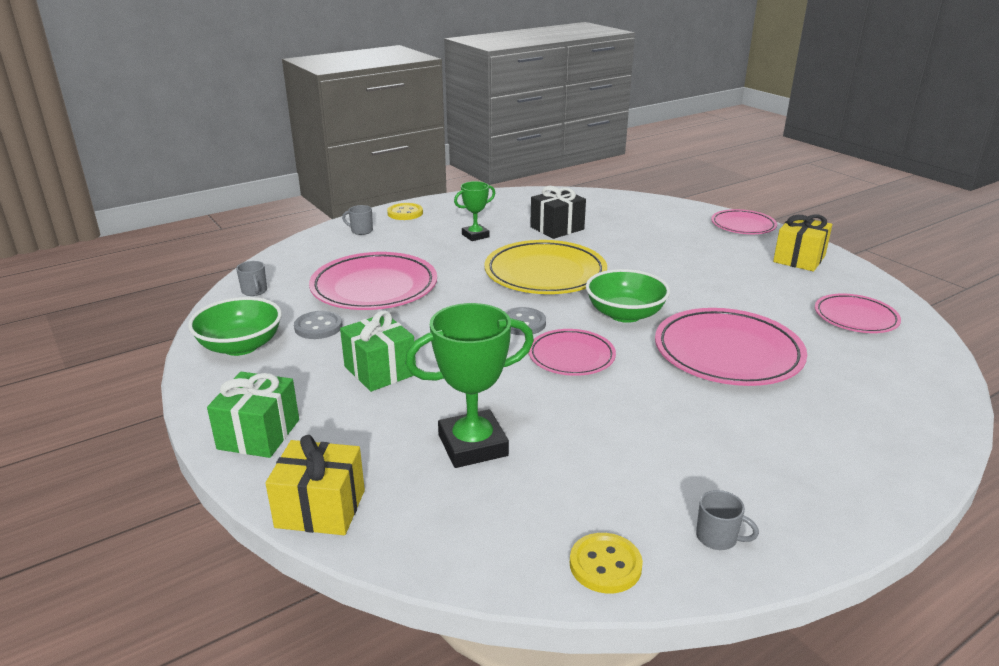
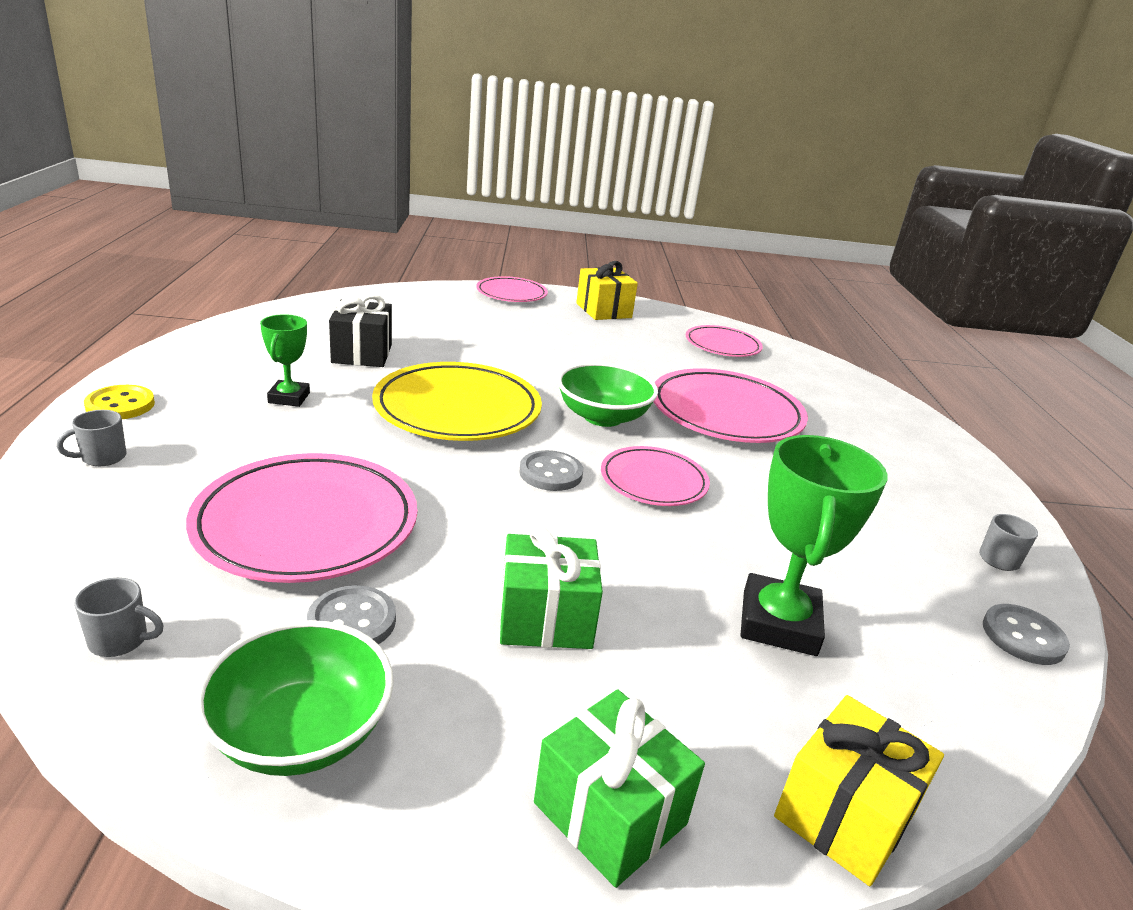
camera: 60 degrees left, 0 degrees up
yellow button [570,533,643,593] -> grey button [983,604,1070,665]

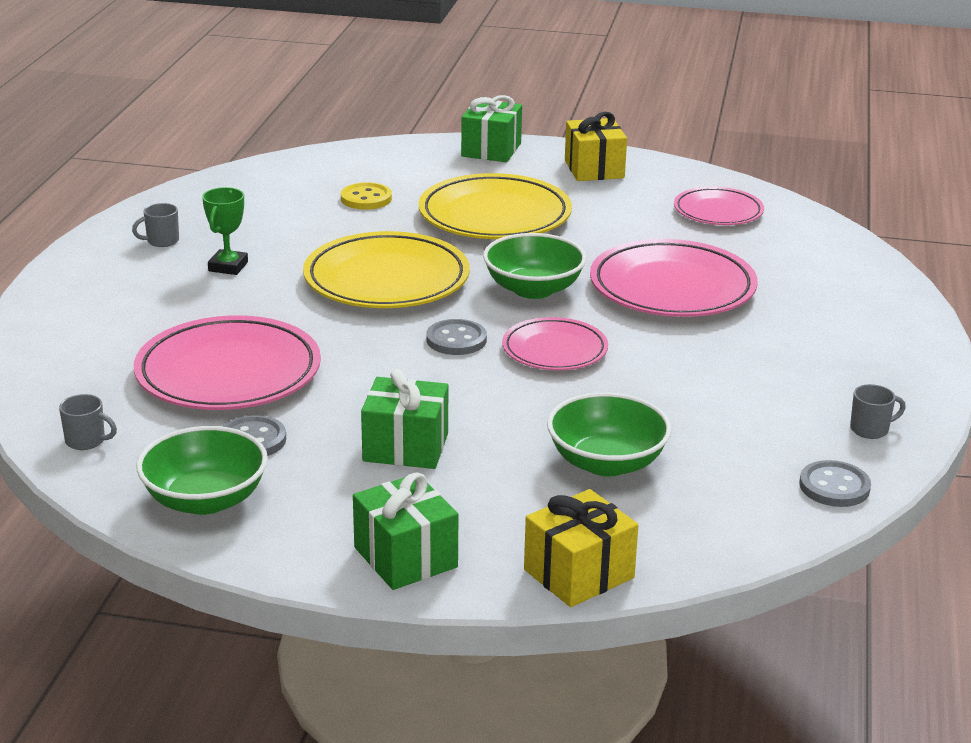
camera: 15 degrees right, 0 degrees up
grey mug [56,410,127,466] -> grey mug moved to [132,203,179,247]
yellow button [84,385,155,419] -> yellow button moved to [341,182,392,210]
black gift [329,295,392,367] -> none
pink plate [476,276,548,302] -> green gift [461,95,522,162]
green trophy [740,435,888,656] -> green bowl [547,392,672,477]
none -> yellow plate [419,173,572,239]

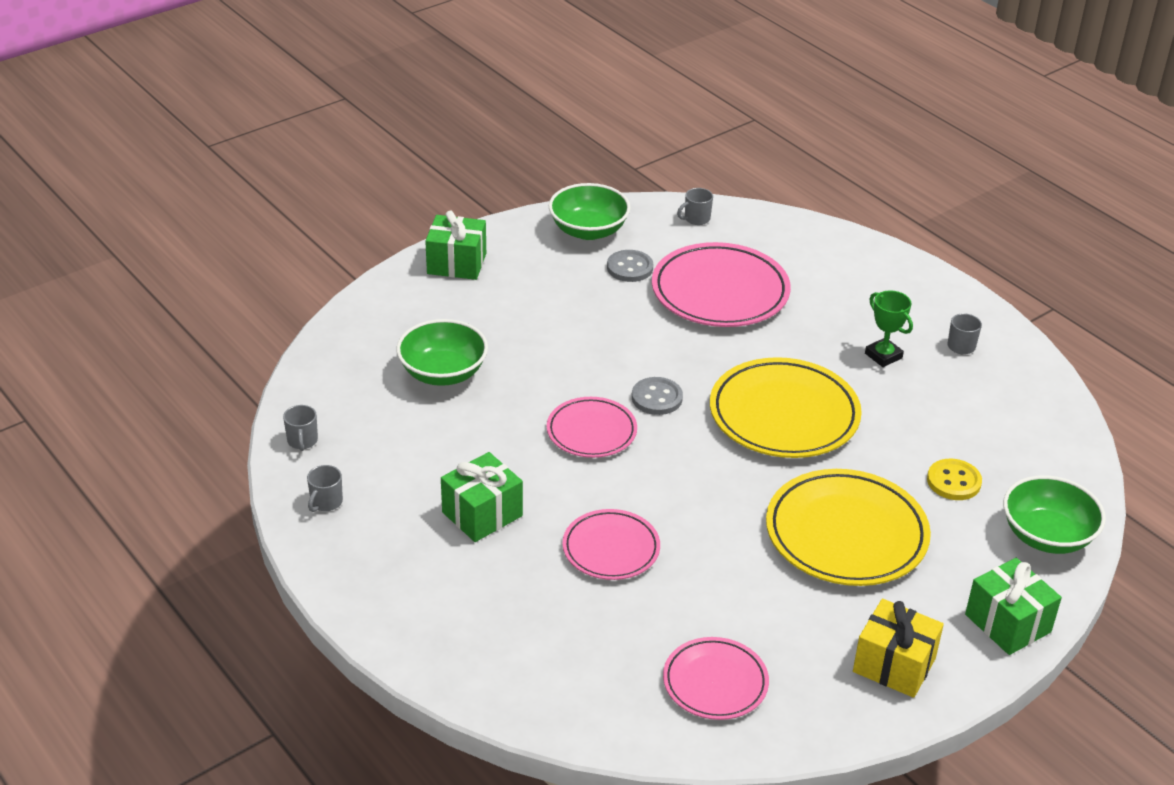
camera: 130 degrees right, 10 degrees up
green gift [361,369,448,469] -> green gift moved to [441,452,523,542]
green bowl [483,233,586,299] -> green bowl moved to [1003,475,1106,554]
yellow gift [524,489,638,607] -> none
pink plate [590,239,758,317] -> pink plate [563,509,660,580], size x0.59
grey button [799,460,871,507] -> grey mug [283,405,318,451]

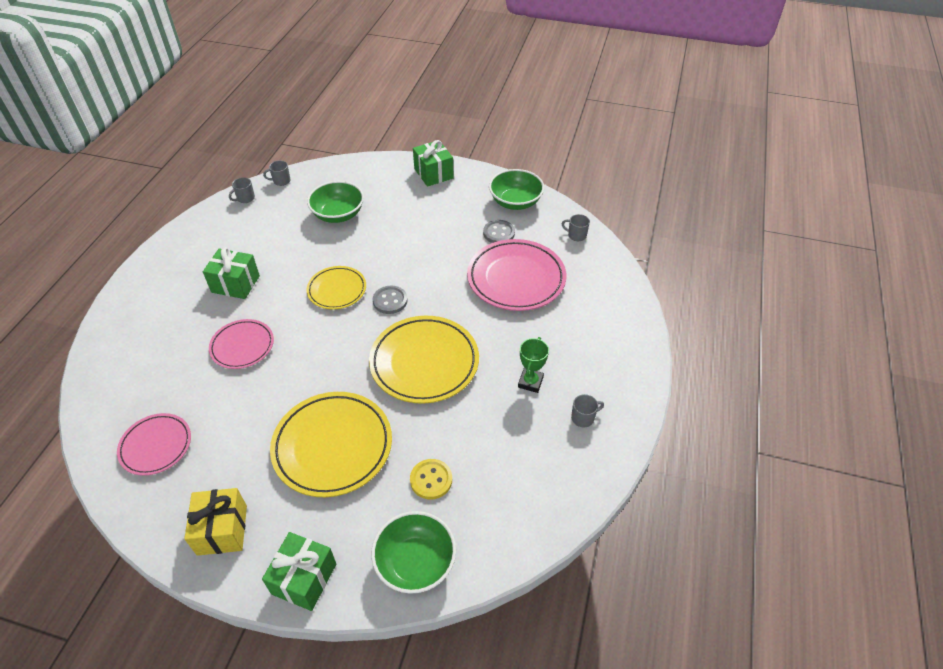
camera: 55 degrees right, 10 degrees up
grey mug [307,465,343,512] -> grey mug moved to [263,161,291,186]
pink plate [547,397,637,458] -> yellow plate [306,266,366,310]

